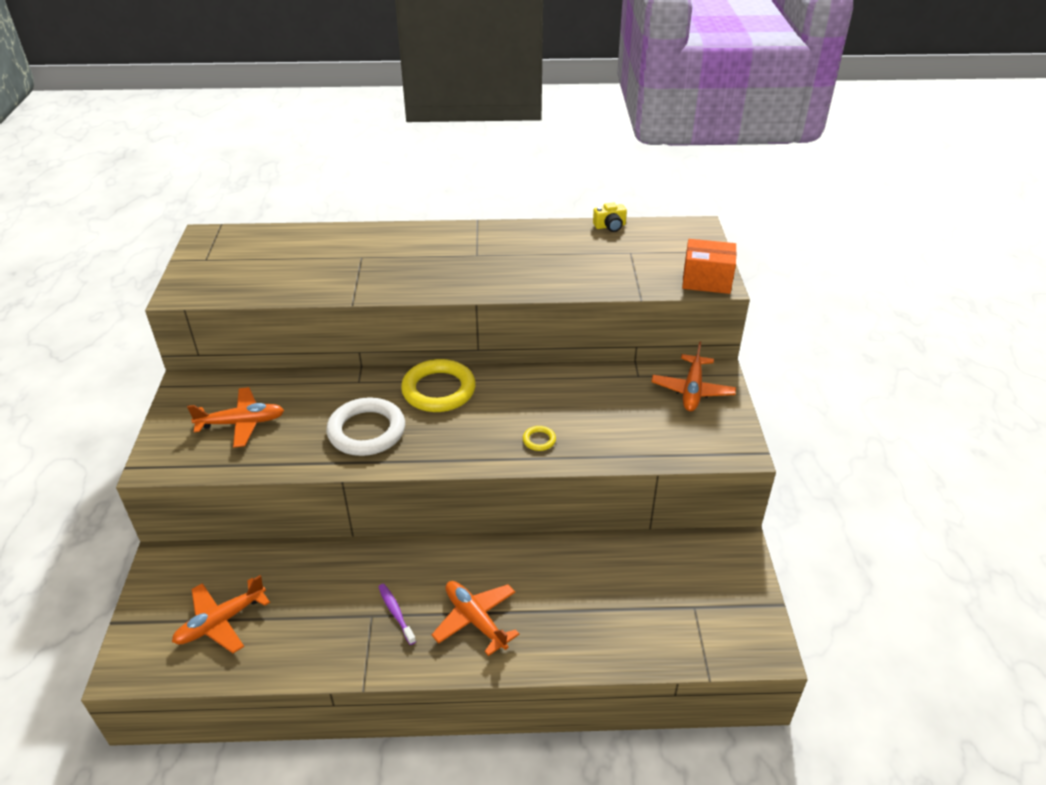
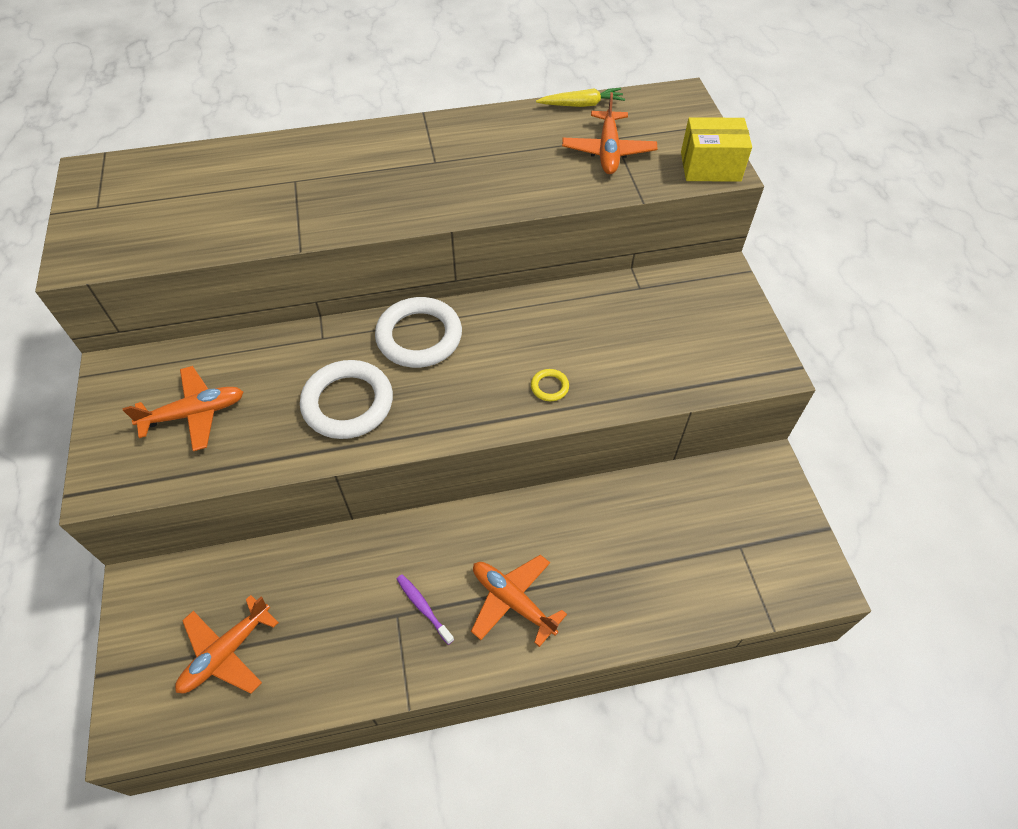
camera: 10 degrees left, 15 degrees up
yellow ring [401,359,476,412] -> white ring [375,297,462,368]
yellow camera [593,202,627,232] -> yellow carrot [536,88,625,107]
orange plane [651,341,736,411] -> orange plane moved to [562,92,657,174]
orange box [682,239,737,294] -> yellow box [681,117,752,182]

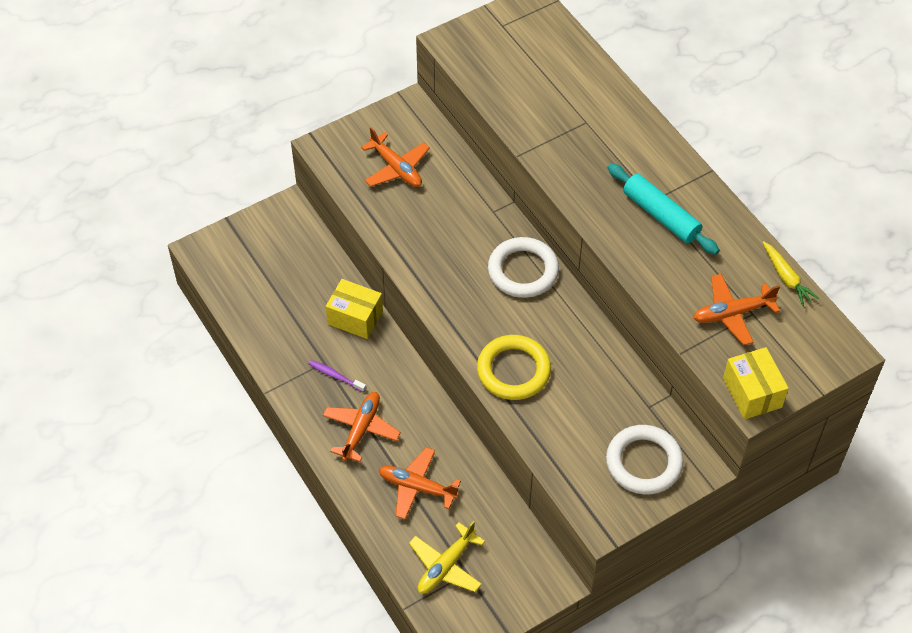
camera: 70 degrees right, 0 degrees up
orange plane [175,595,279,694] -> orange plane moved to [379,447,461,519]
white ring [300,360,393,439] -> white ring moved to [606,425,683,494]
purple toothbrush [397,574,454,645] -> purple toothbrush turned 90 degrees counterclockwise [309,360,366,392]
yellow ring [531,369,569,401] -> yellow ring [477,335,551,400], size x2.35
none -> yellow box [326,279,383,339]
none -> yellow plane [409,521,485,594]
none -> turquoise rolling pin [607,163,719,255]

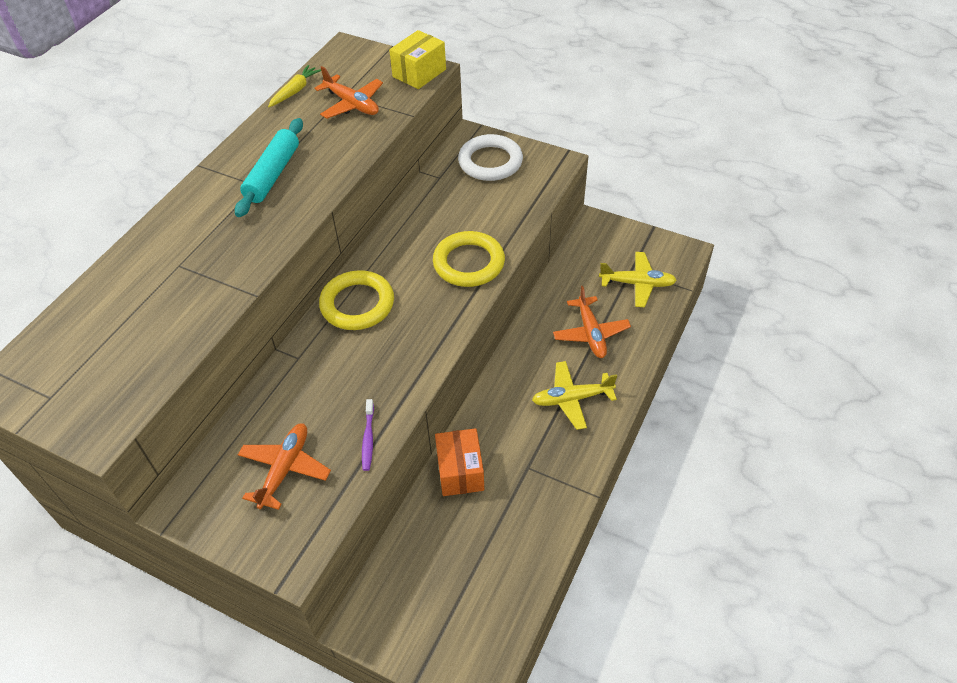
camera: 120 degrees left, 5 degrees down
purple toothbrush [309,360,366,392] -> purple toothbrush moved to [362,399,374,471]
orange plane [323,392,401,462] -> yellow plane [532,361,617,430]
yellow box [326,279,383,339] -> orange box [435,428,484,496]
white ring [488,237,559,298] -> yellow ring [319,270,394,330]

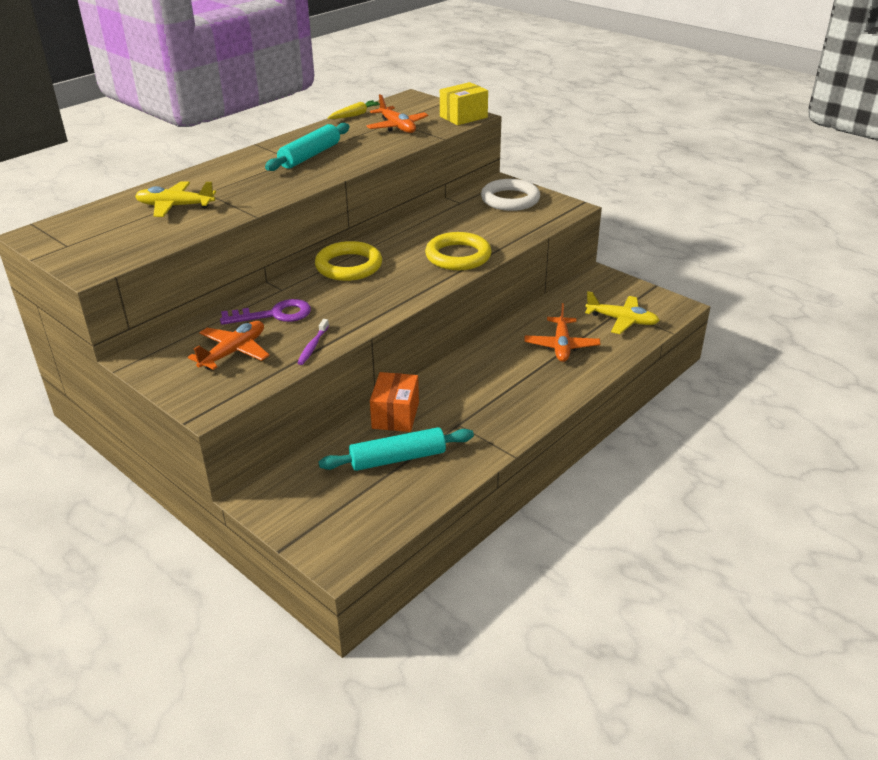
camera: 15 degrees right, 15 degrees down
yellow plane [532,361,617,430] -> yellow plane moved to [135,181,216,217]
none -> purple key [220,299,311,325]
none -> turquoise rolling pin [318,427,474,471]

